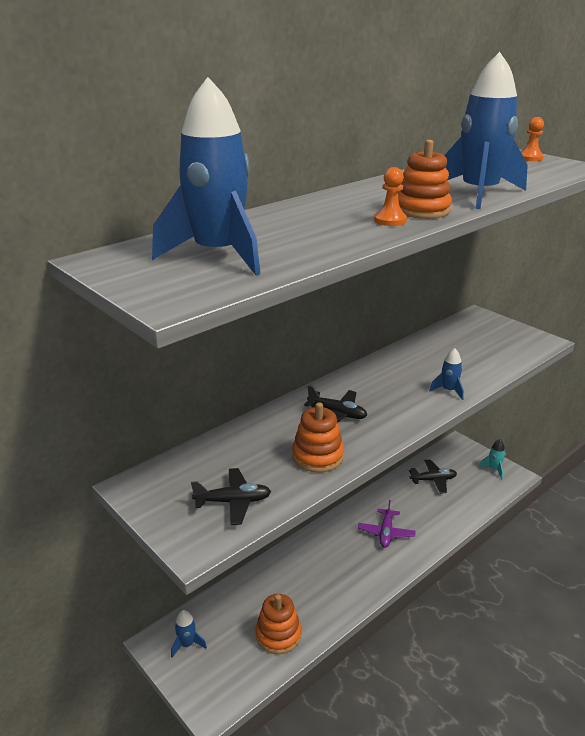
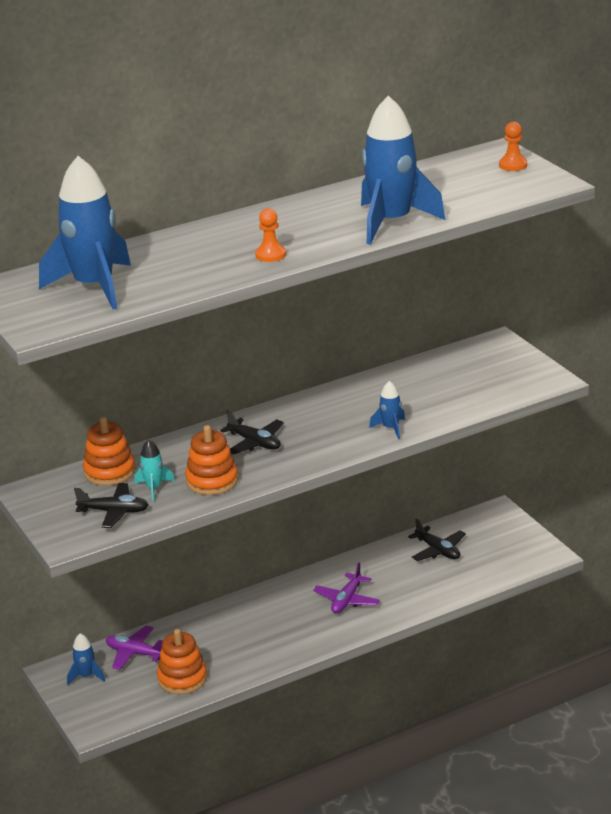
camera: 15 degrees right, 0 degrees up
orange stacking toy [398,140,452,219] -> orange stacking toy moved to [83,417,136,486]
black plane [409,460,457,494] -> black plane turned 45 degrees clockwise [408,518,466,561]
turquoise rocket [479,439,506,479] -> turquoise rocket moved to [135,439,175,501]
none -> purple plane [106,625,163,670]

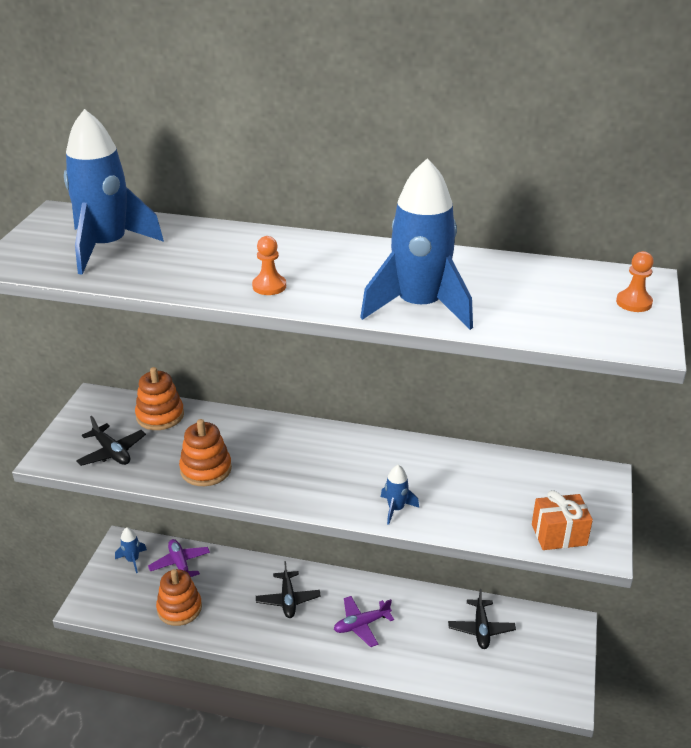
camera: 40 degrees right, 5 degrees up
turquoise rocket [135,439,175,501] -> none
black plane [220,410,284,455] -> black plane moved to [256,561,321,618]
none -> orange gift [532,490,593,550]

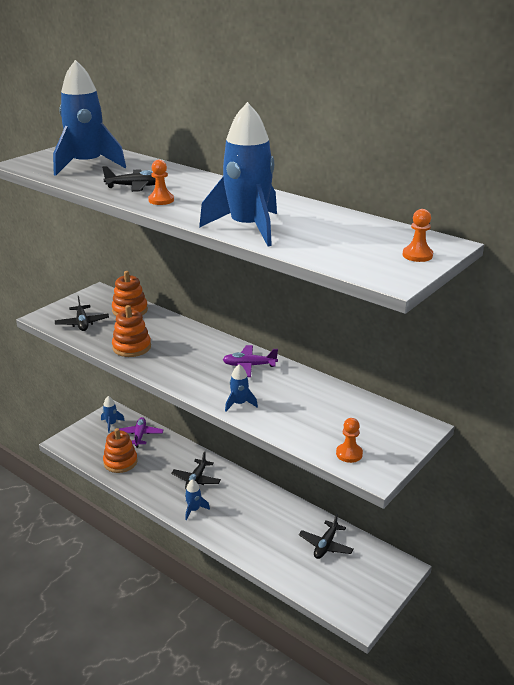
camera: 25 degrees right, 5 degrees down
purple plane [334,596,394,647] -> purple plane moved to [223,345,278,377]
orange gift [532,490,593,550] -> orange pawn [336,418,363,463]
none -> black plane [102,166,165,192]
none -> blue rocket [185,479,210,520]

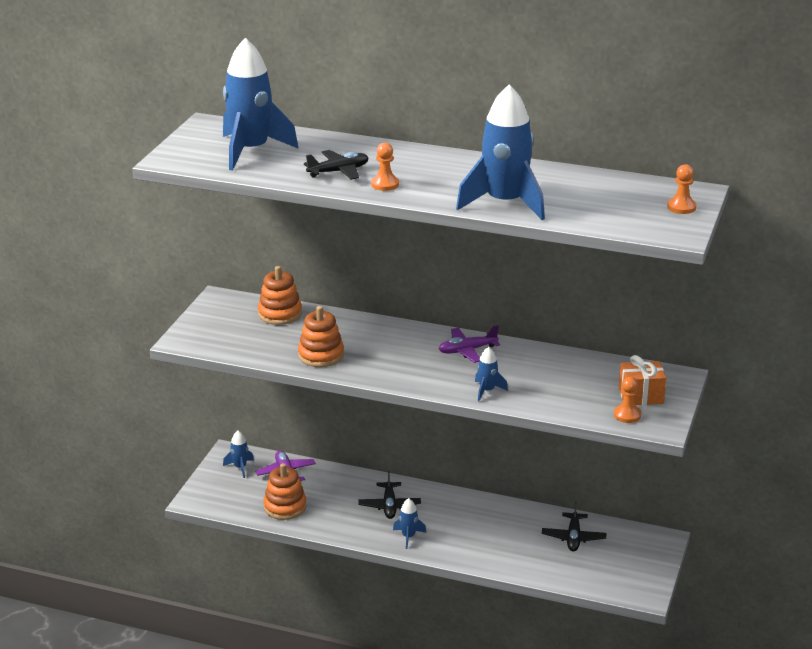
camera: 20 degrees left, 0 degrees up
black plane [55,296,109,331] -> none
none -> orange gift [619,355,666,405]

